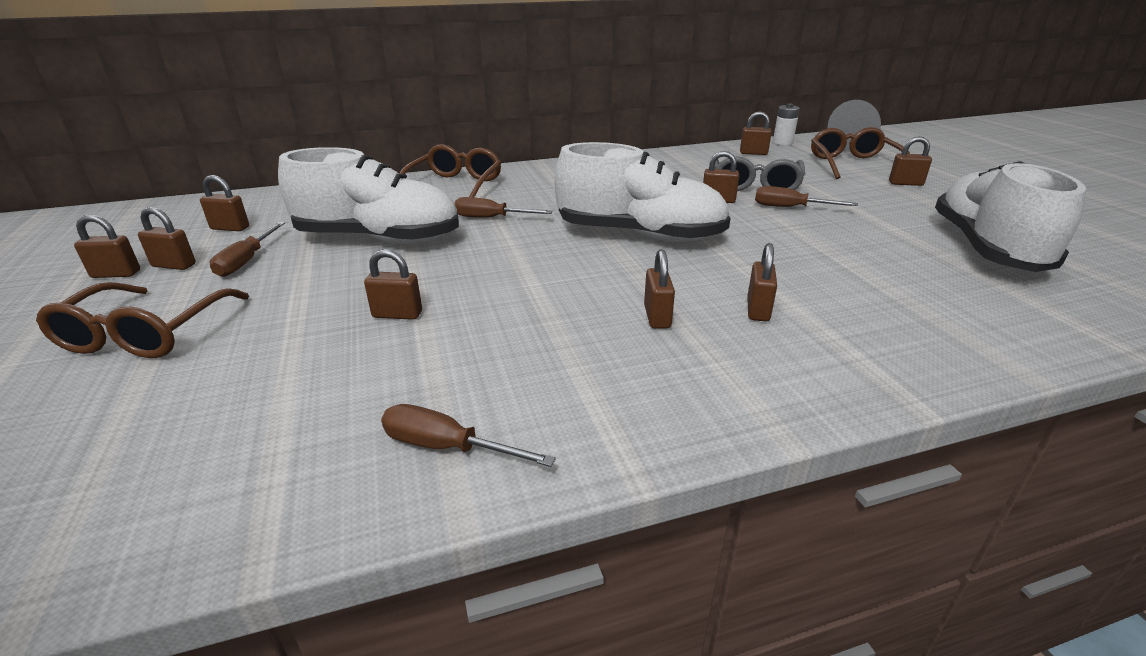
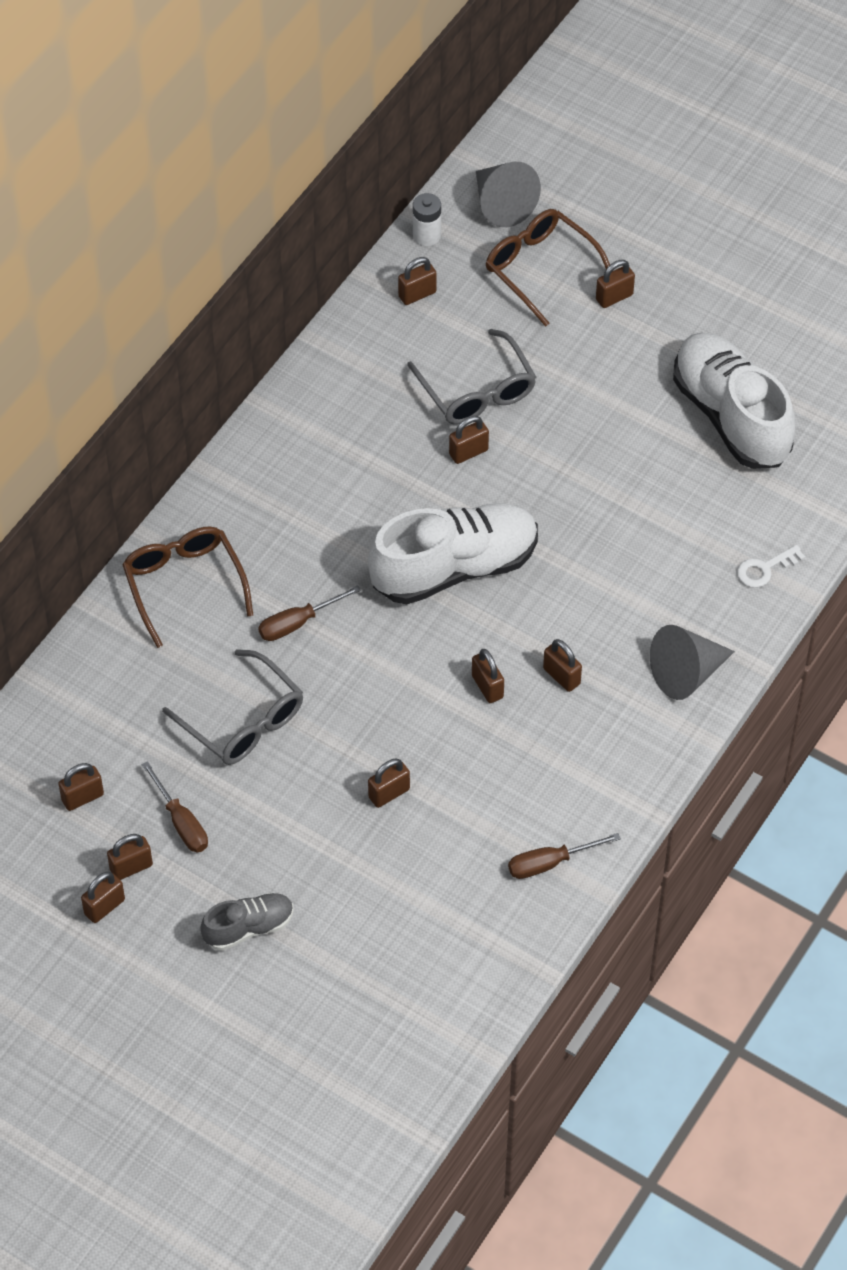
camera: 40 degrees left, 25 degrees up
brown glasses [36,282,249,358] -> grey shoe [200,893,293,951]
white shoe [278,147,459,244] -> grey glasses [162,649,303,765]
brown padlock [747,243,777,322] -> brown padlock moved to [472,649,504,703]
brown screwdriver [755,186,858,207] -> none
none -> grey cone [650,625,735,700]
none -> white key [737,545,805,588]

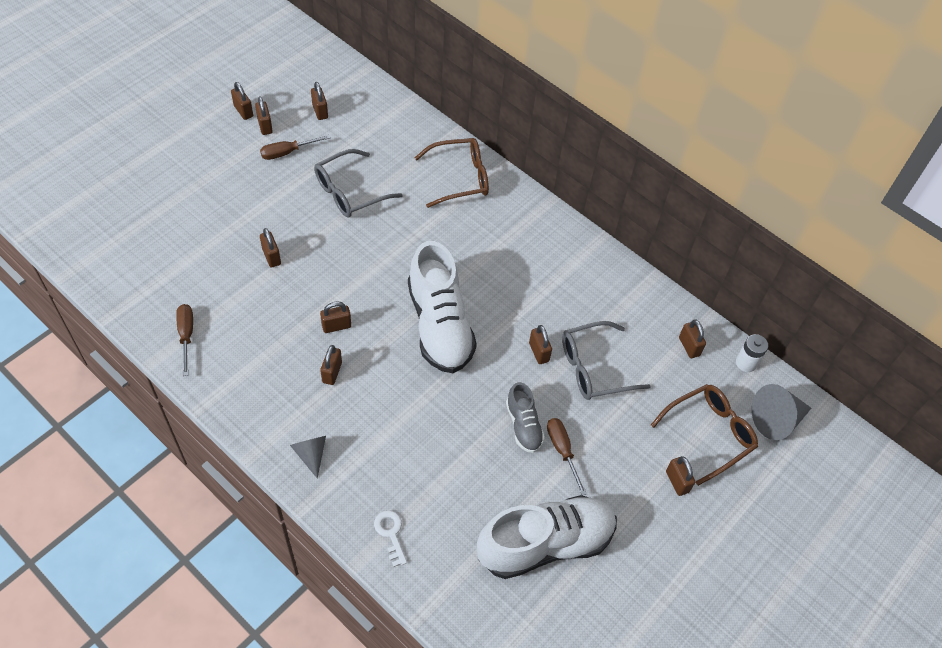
camera: 95 degrees right, 0 degrees up
grey shoe [200,893,293,951] -> grey shoe moved to [506,382,545,453]
brown screwdriver [258,585,361,641] -> brown screwdriver moved to [547,418,587,496]
brown padlock [543,639,582,692] -> brown padlock turned 45 degrees counterclockwise [320,345,342,385]
grey cone [650,625,735,700] -> grey cone [290,436,326,479], size x0.64

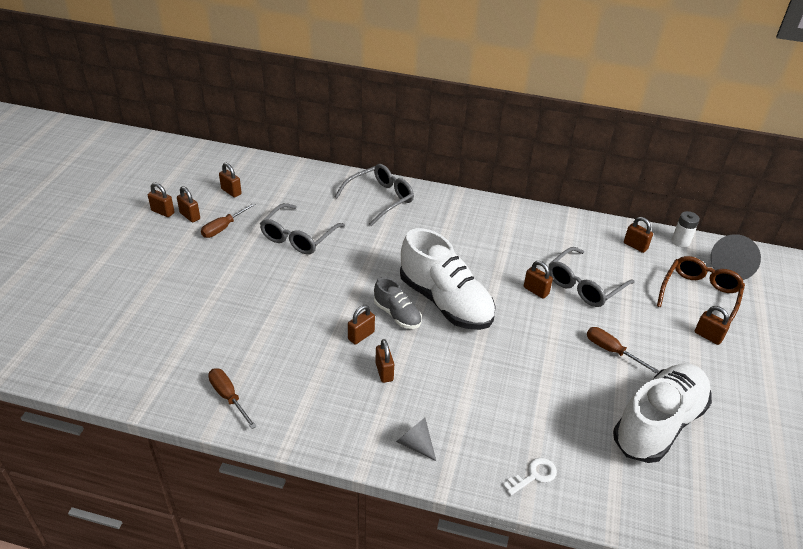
camera: 25 degrees left, 15 degrees down
brown padlock [260,228,281,268] -> none
white key [374,510,407,567] -> white key turned 105 degrees clockwise [503,458,557,496]
brown glasses [414,138,489,208] -> grey glasses [335,164,414,226]
grey shoe [506,382,545,453] -> grey shoe moved to [374,277,422,329]

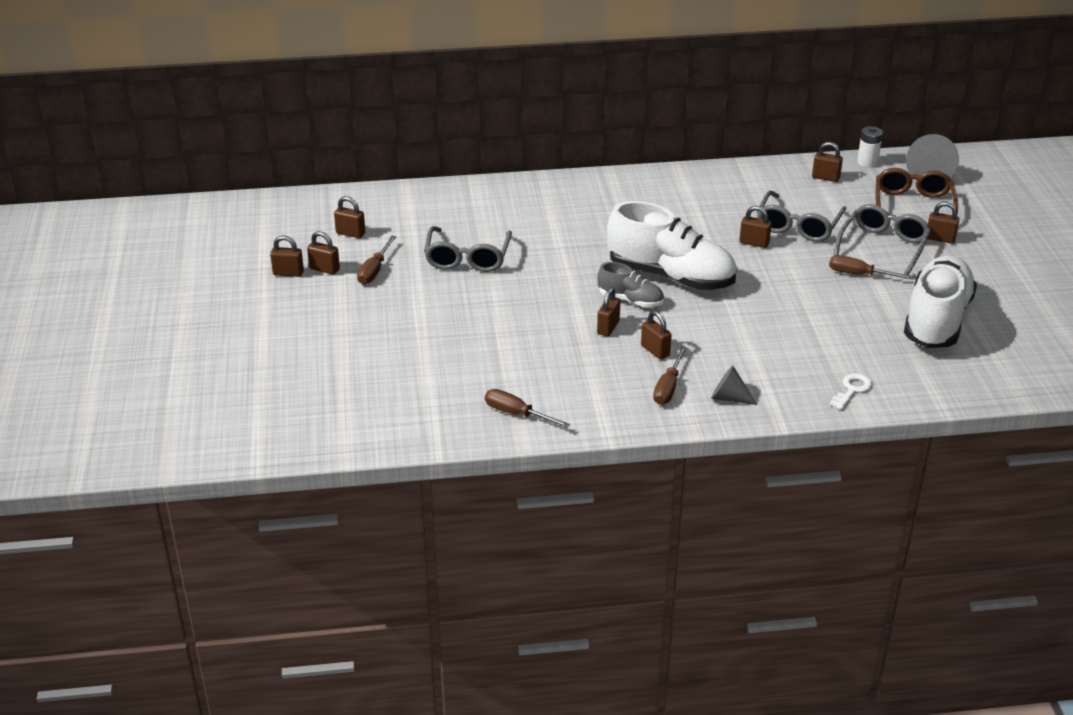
camera: 20 degrees left, 5 degrees down
grey glasses [335,164,414,226] -> grey glasses moved to [833,204,931,279]
none -> brown screwdriver [653,346,687,405]

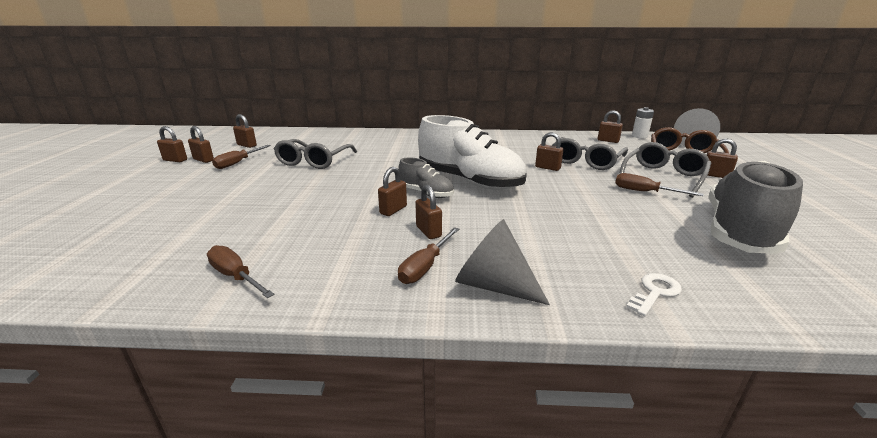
camera: 10 degrees right, 10 degrees down
grey cone [711,365,758,405] -> grey cone [455,219,550,305], size x1.57
white shoe [904,256,977,348] -> grey shoe [708,161,803,254]

